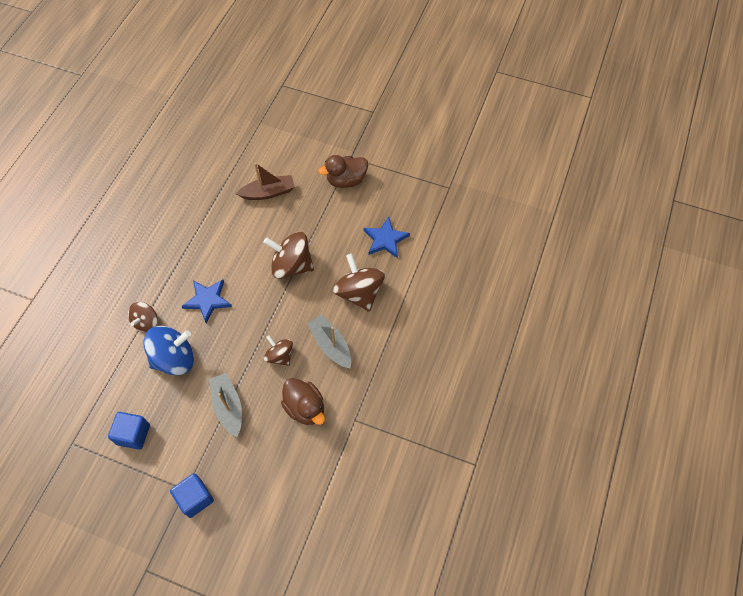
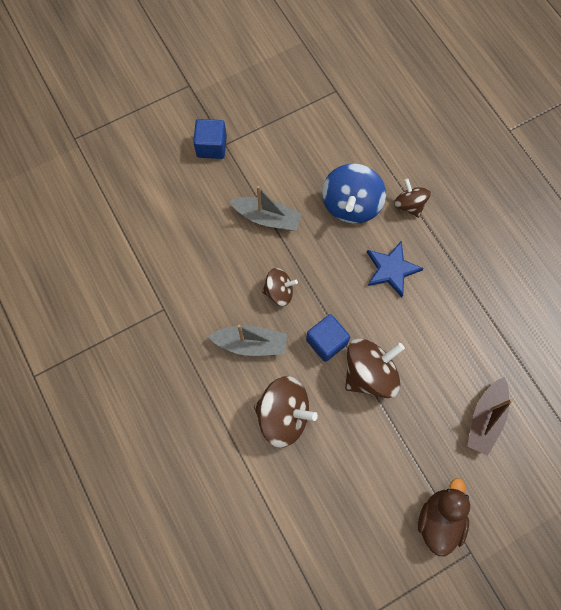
camera: 130 degrees right, 10 degrees up
blue cube [108,412,150,450] -> blue cube moved to [306,314,350,362]
brown duck [281,378,325,425] -> none
blue star [363,217,410,258] -> none

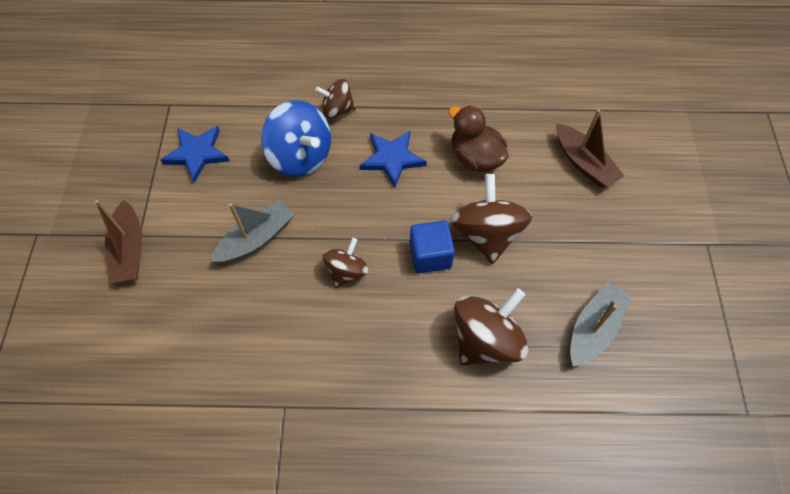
camera: 60 degrees left, 10 degrees down
blue cube [193,119,227,159] -> brown boat [95,200,142,283]
grey boat [208,325,287,356] -> grey boat moved to [570,282,631,366]
brown duck [418,478,470,556] -> brown duck moved to [448,106,509,172]
none -> blue star [161,126,229,183]

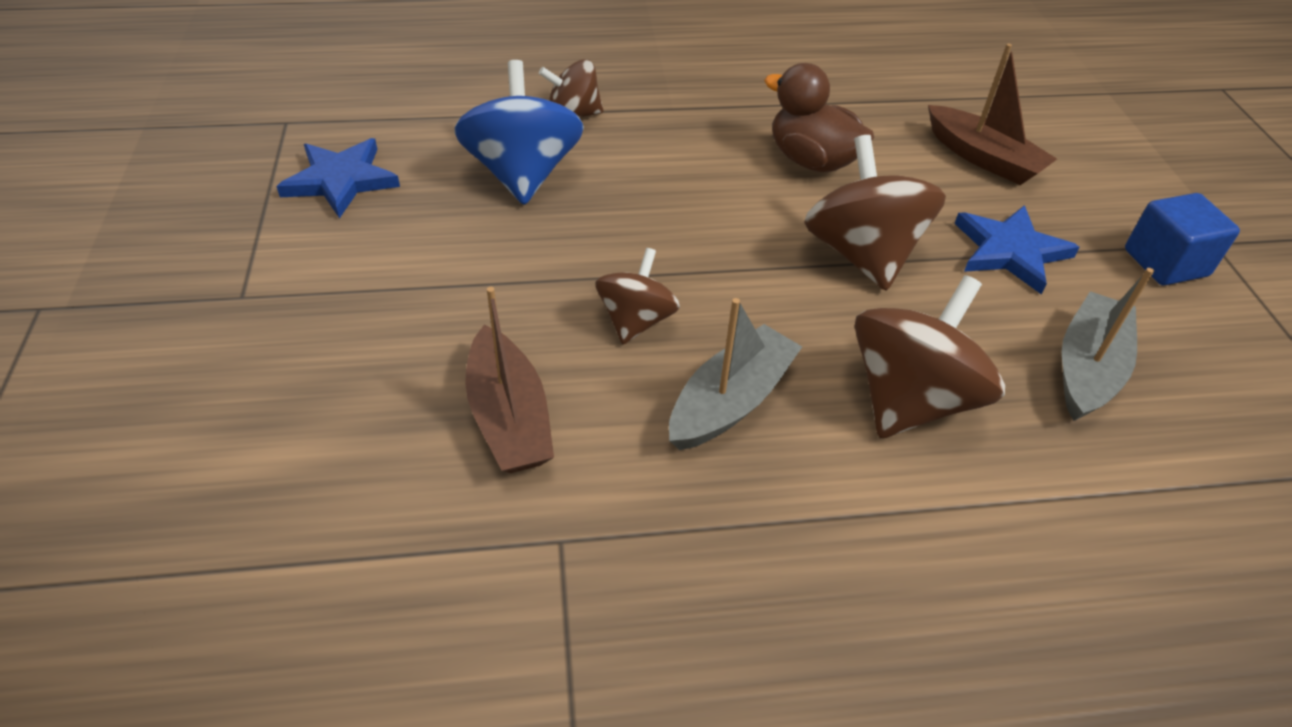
camera: 10 degrees left, 15 degrees down
brown boat [95,200,142,283] -> brown boat moved to [465,287,554,473]
grey boat [211,200,294,263] -> grey boat moved to [669,298,802,450]
blue spinning top [261,101,331,177] -> blue spinning top turned 135 degrees counterclockwise [454,60,584,205]
blue star [359,131,427,188] -> blue star moved to [954,205,1079,294]
blue cube [410,221,455,273] -> blue cube moved to [1125,193,1240,285]

